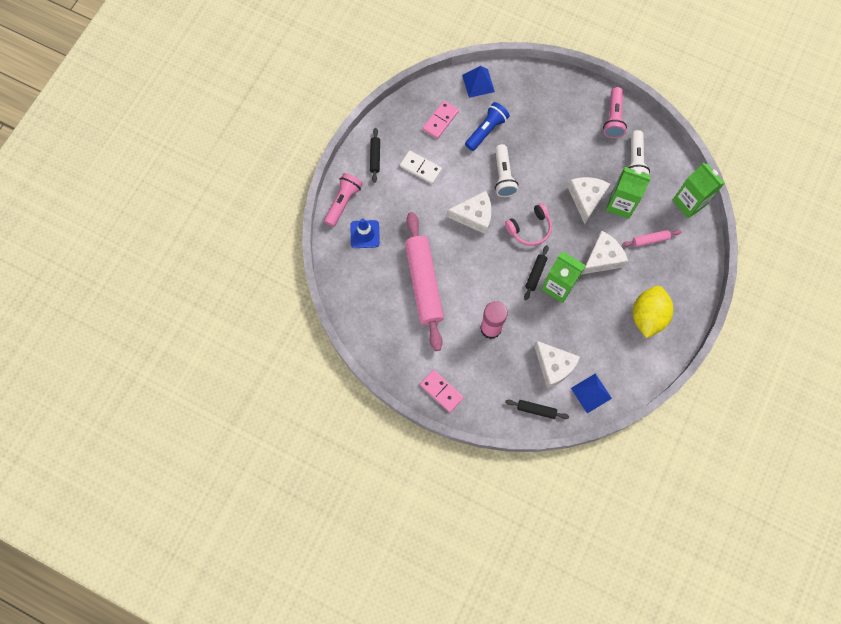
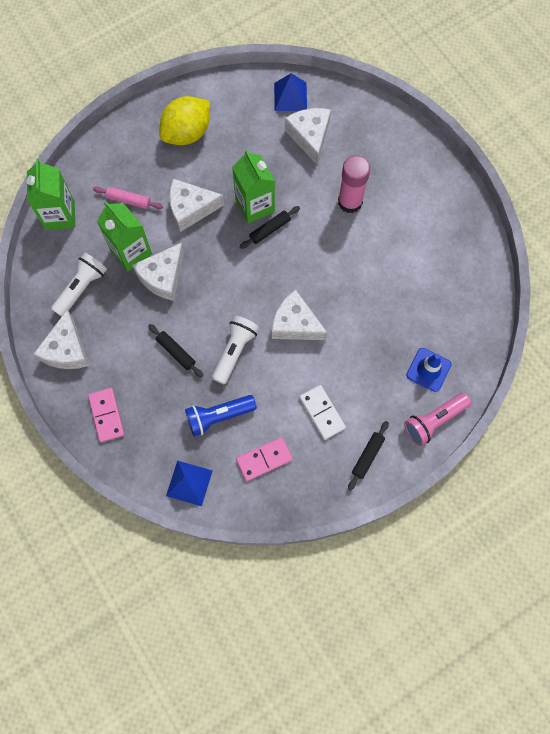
camera: 150 degrees left, 0 degrees up
pink rolling pin [405,212,444,351] -> none
pink domino [420,370,464,412] -> pink domino moved to [88,388,125,442]
pink headphones [505,203,552,246] -> none
black rolling pin [505,400,569,419] -> black rolling pin moved to [148,324,203,378]
pink flashlight [603,87,627,138] -> white cheese [34,309,89,369]

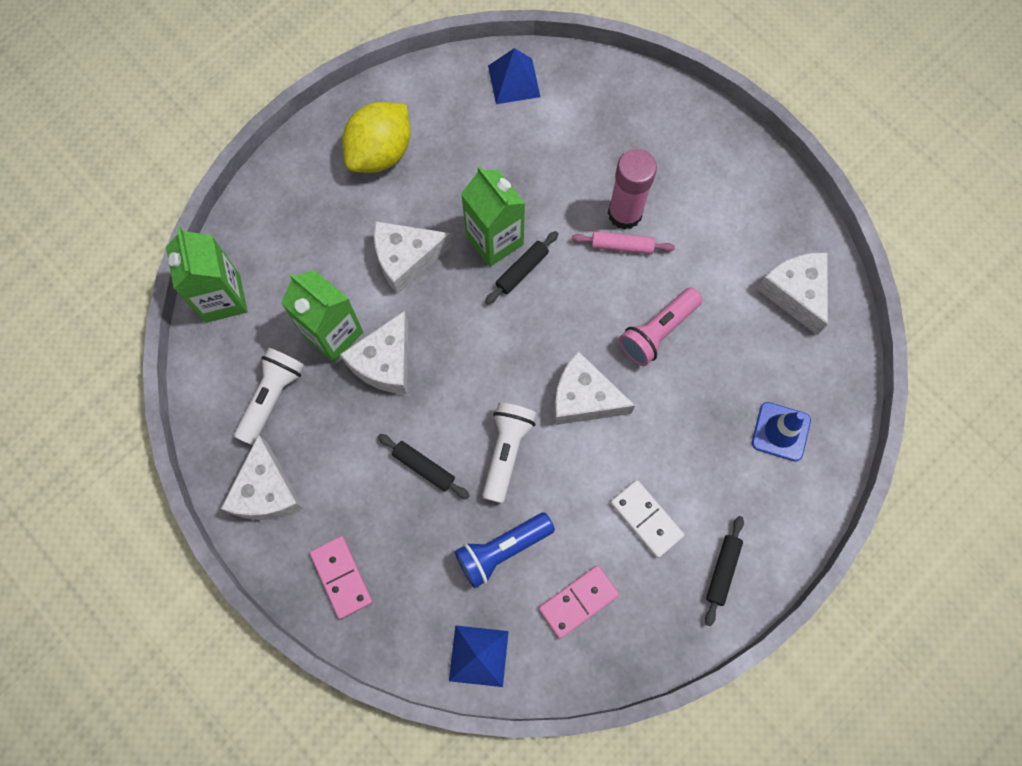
camera: 10 degrees left, 0 degrees up
pink rolling pin [93,187,163,209] -> pink rolling pin moved to [572,231,675,254]
white cheese [285,108,331,165] -> white cheese moved to [757,253,828,335]
pink flashlight [404,393,471,446] -> pink flashlight moved to [619,287,703,366]

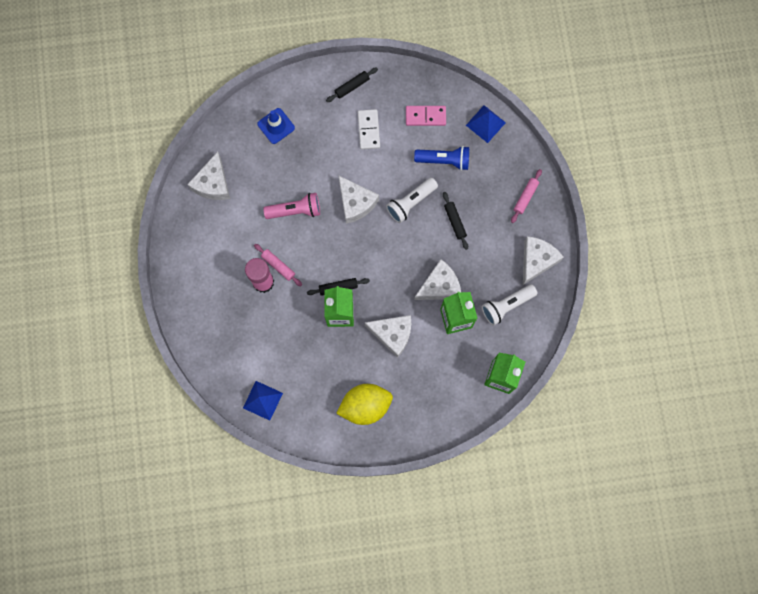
camera: 145 degrees left, 5 degrees up
pink domino [310,536,373,619] -> pink rolling pin [511,169,542,223]

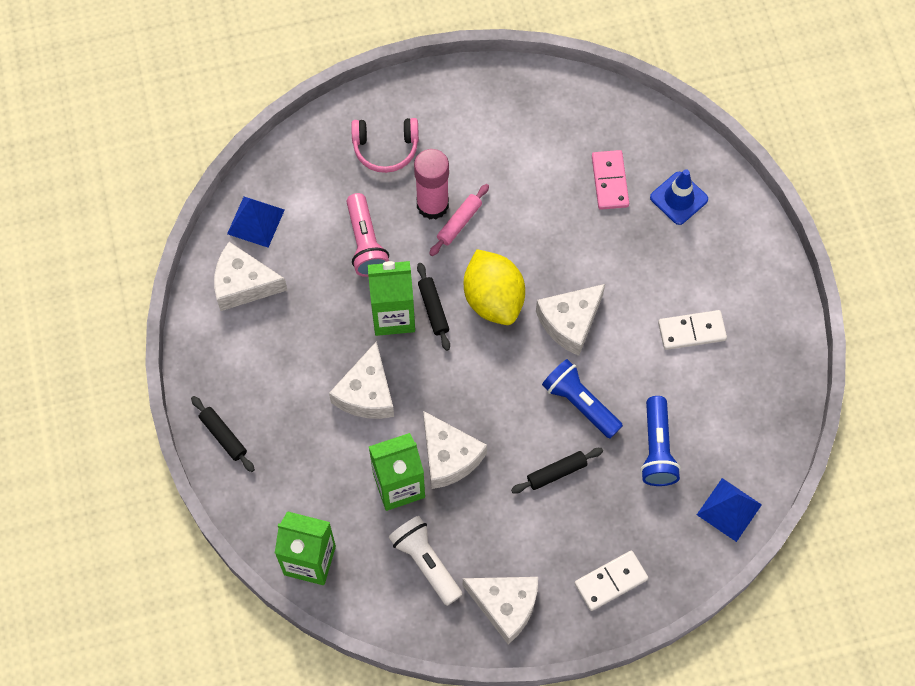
camera: 85 degrees right, 10 degrees down
white cheese [187,151,230,200] -> white cheese moved to [214,242,288,311]
pink flashlight [263,193,320,219] -> pink flashlight moved to [347,193,389,277]
black rolling pin [326,67,378,102] -> black rolling pin moved to [191,396,255,472]
yellow lemon [336,384,393,425] -> yellow lemon moved to [464,249,525,325]
white flashlight [386,178,438,223] -> blue flashlight [542,359,623,438]
pink domino [406,106,446,126] -> pink domino moved to [592,150,629,210]
pink rolling pin [511,169,542,223] -> white domino [575,551,648,611]
none -> pink headphones [351,118,419,173]

